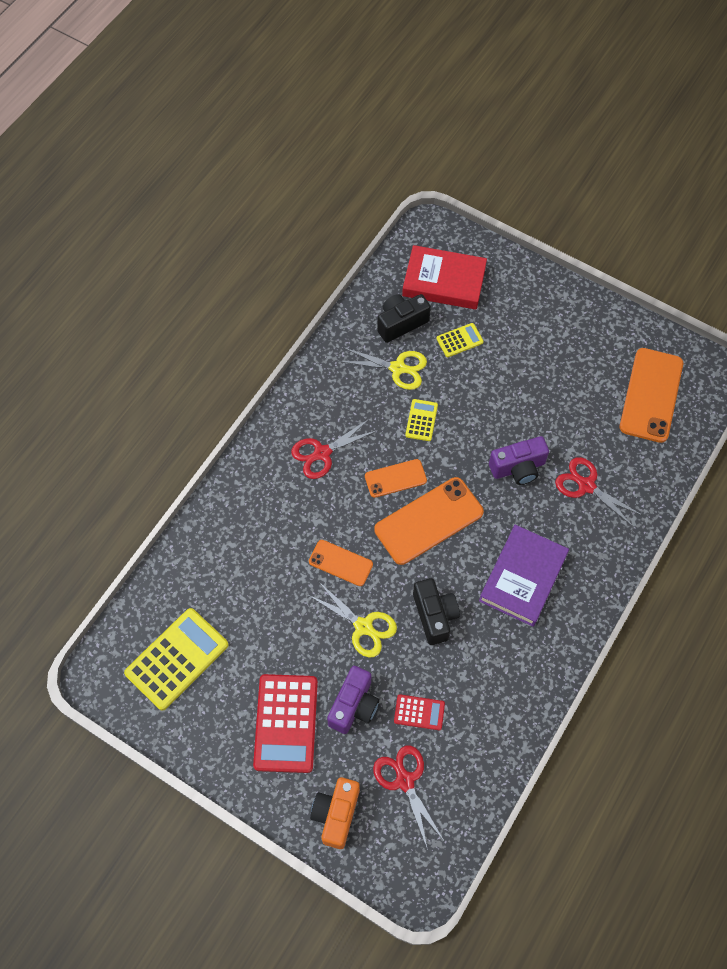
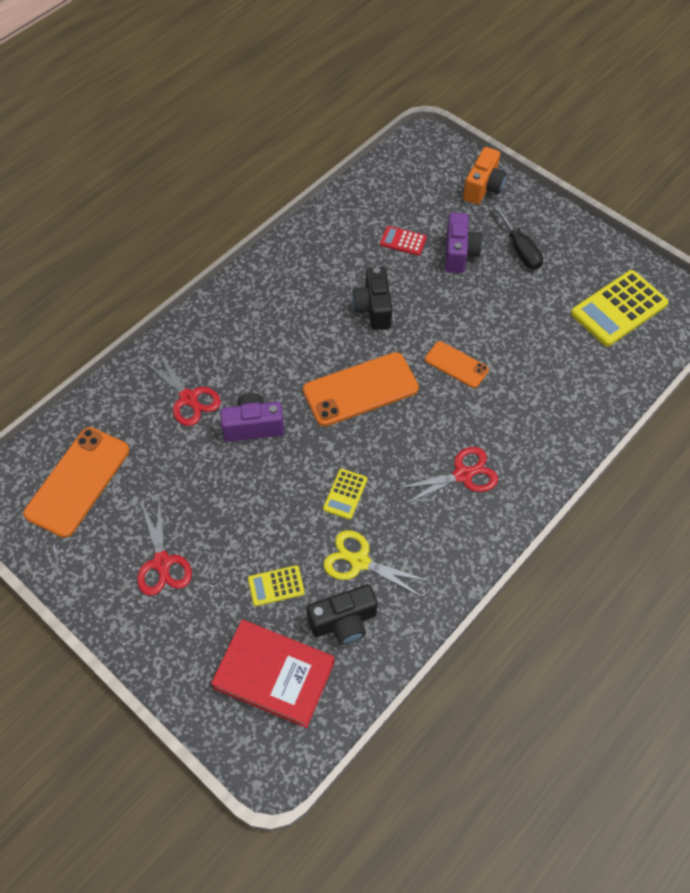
camera: 170 degrees left, 5 degrees down
red calculator [253,674,318,773] -> black screwdriver [493,205,543,270]
yellow scissors [308,581,397,657] -> none
purple camera [327,666,379,734] -> purple camera turned 150 degrees clockwise [445,212,483,273]
orange phone [365,459,427,498] -> none
red scissors [373,745,445,850] -> red scissors moved to [137,496,192,596]
purple book [479,525,569,627] -> none

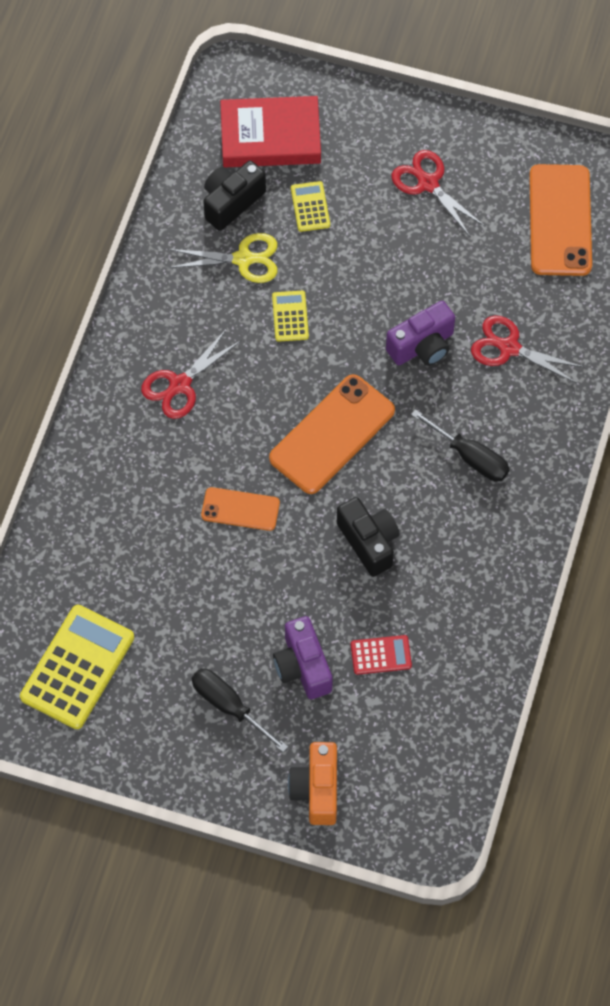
camera: 155 degrees right, 5 degrees up
yellow calculator [248,565,305,606] -> yellow calculator turned 60 degrees counterclockwise [291,181,330,232]
none -> black screwdriver [411,409,510,482]

